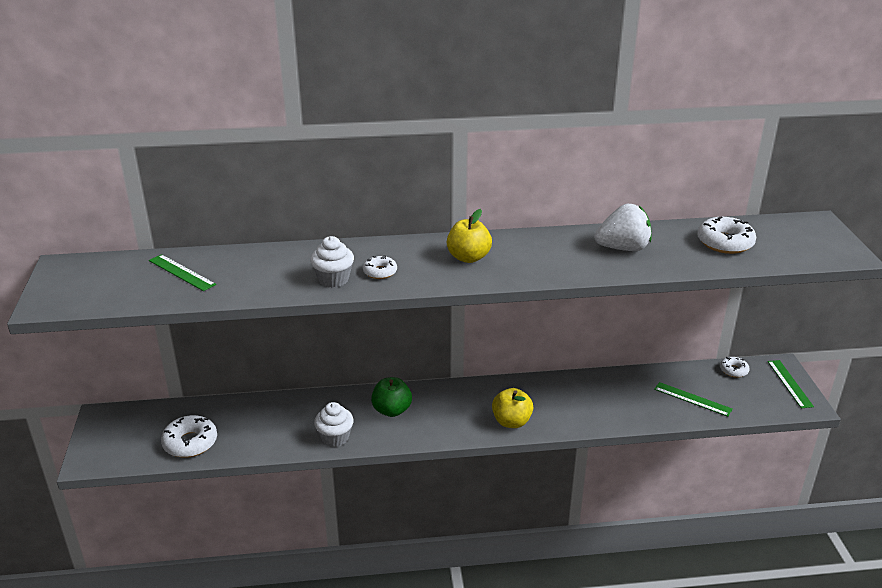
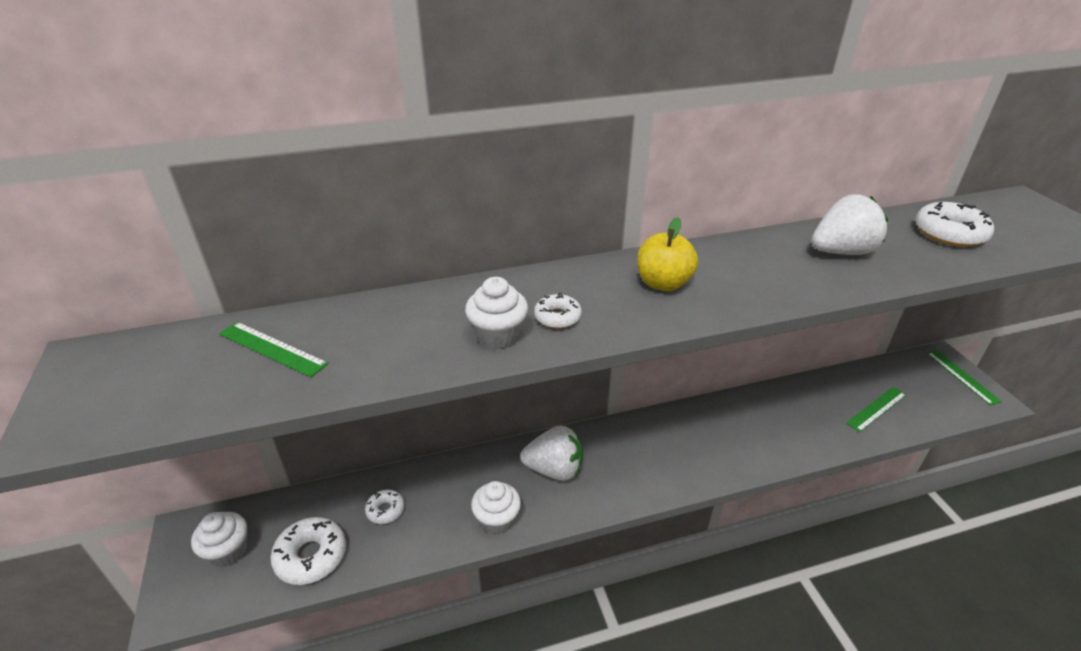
camera: 10 degrees left, 5 degrees up
green apple [371,377,412,417] -> white strawberry [520,426,583,481]
yellow apple [492,388,533,428] -> none
green ruler [654,382,732,417] -> green ruler turned 60 degrees counterclockwise [846,387,907,432]
white donut [720,357,750,378] -> white donut moved to [365,490,405,524]
none -> white cupcake [191,512,247,568]

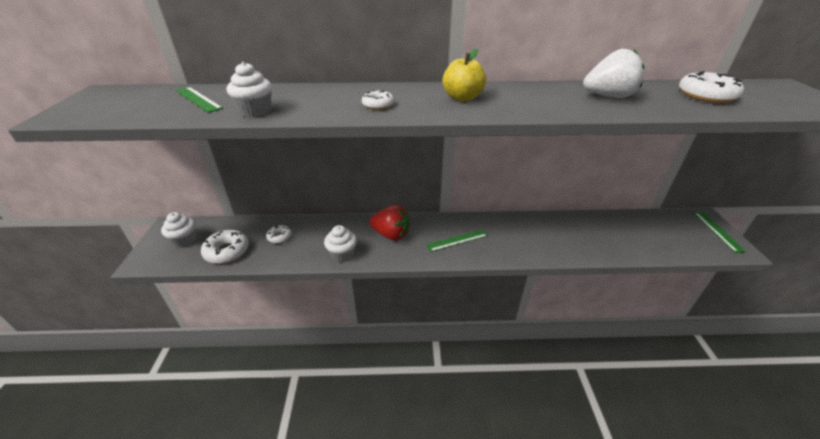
camera: 15 degrees right, 0 degrees up
white cupcake [465,277,528,350] -> white cupcake moved to [227,62,272,117]
white strawberry [520,426,583,481] -> red strawberry [369,204,410,241]
green ruler [846,387,907,432] -> green ruler moved to [426,229,488,252]

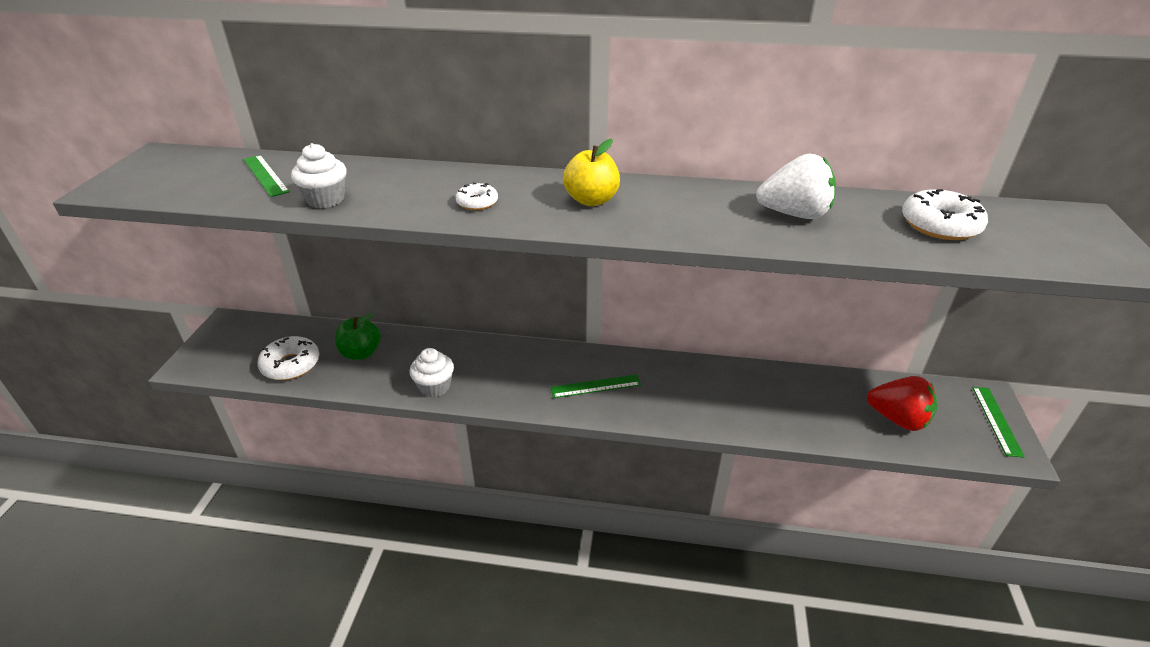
camera: 10 degrees right, 0 degrees up
white cupcake [161,212,197,248] -> none
white donut [266,225,292,243] -> green apple [335,313,381,360]
red strawberry [369,204,410,241] -> red strawberry moved to [867,376,938,431]

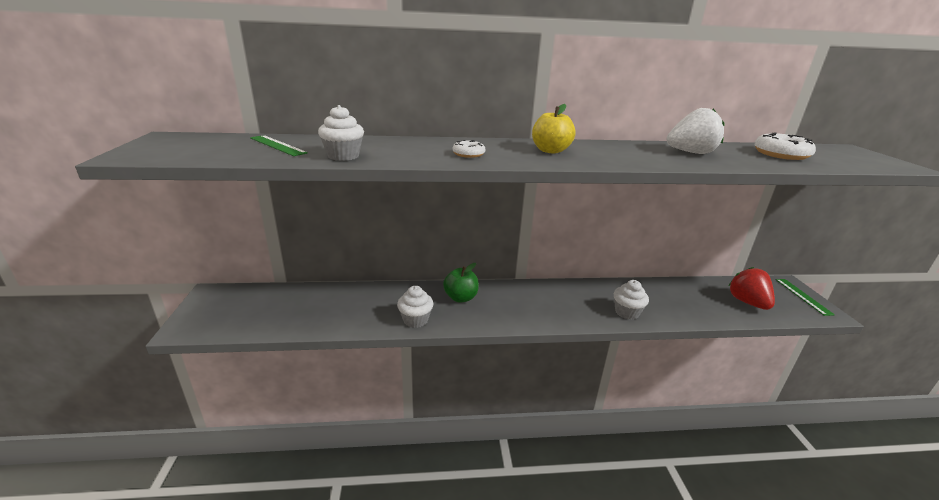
camera: 15 degrees left, 10 degrees down
white donut [257,336,319,380] -> none
green apple [335,313,381,360] -> green apple moved to [443,263,479,303]
green ruler [551,374,641,398] -> none
red strawberry [867,376,938,431] -> red strawberry turned 120 degrees counterclockwise [729,267,775,310]
none -> white cupcake [614,280,649,320]

